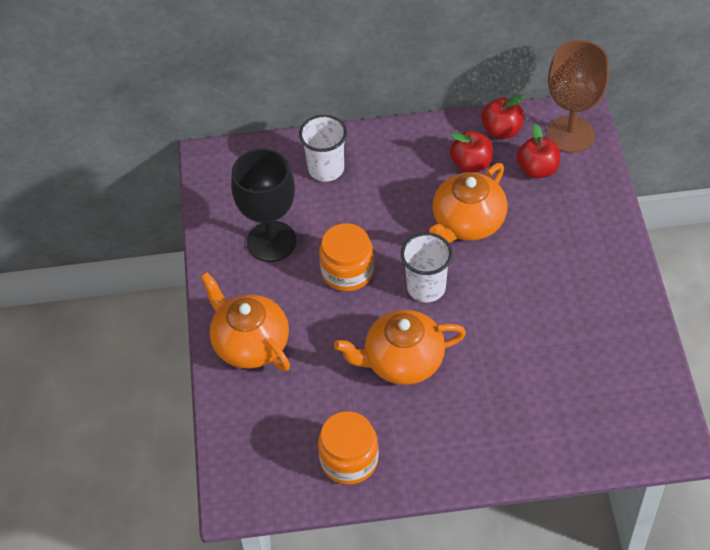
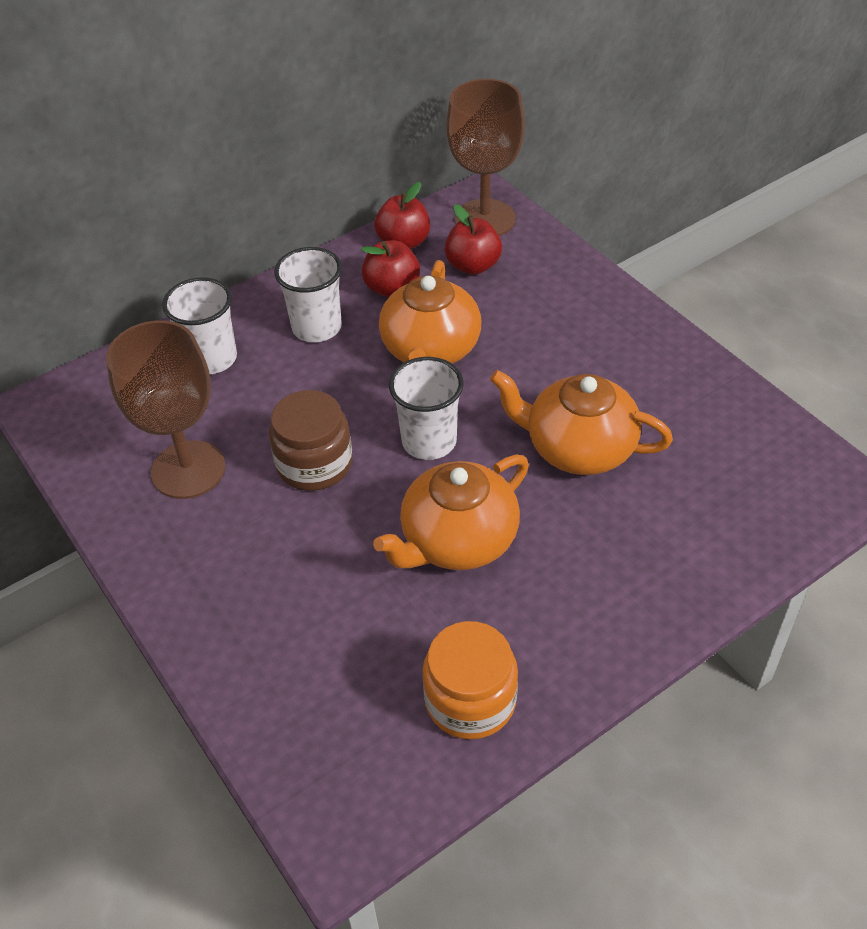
camera: 30 degrees left, 5 degrees down
orange teapot [201,272,290,371] -> orange teapot moved to [490,370,673,475]
black goblet [231,149,296,262] -> brown goblet [106,320,225,499]
orange jar [319,223,374,291] -> brown jar [269,390,353,491]
none -> white cup [274,247,342,342]

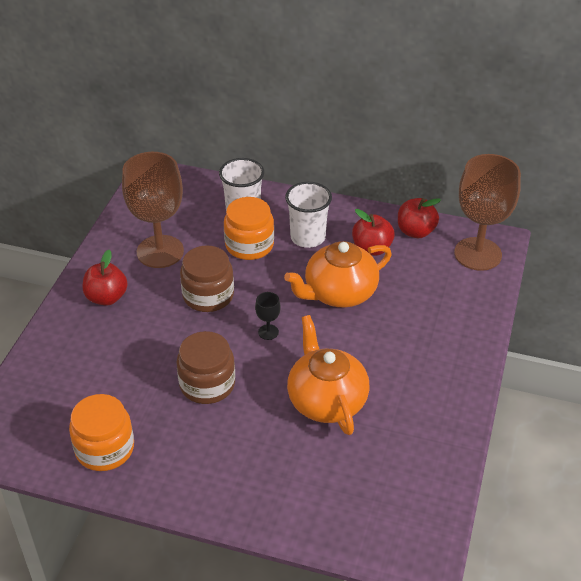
camera: 50 degrees right, 5 degrees down
orange teapot [373,454,529,570] -> brown jar [177,331,235,404]
white cup [389,357,464,460] -> black goblet [255,292,281,340]
red apple [445,204,502,275] -> red apple moved to [83,250,128,306]
none -> orange jar [224,197,274,260]

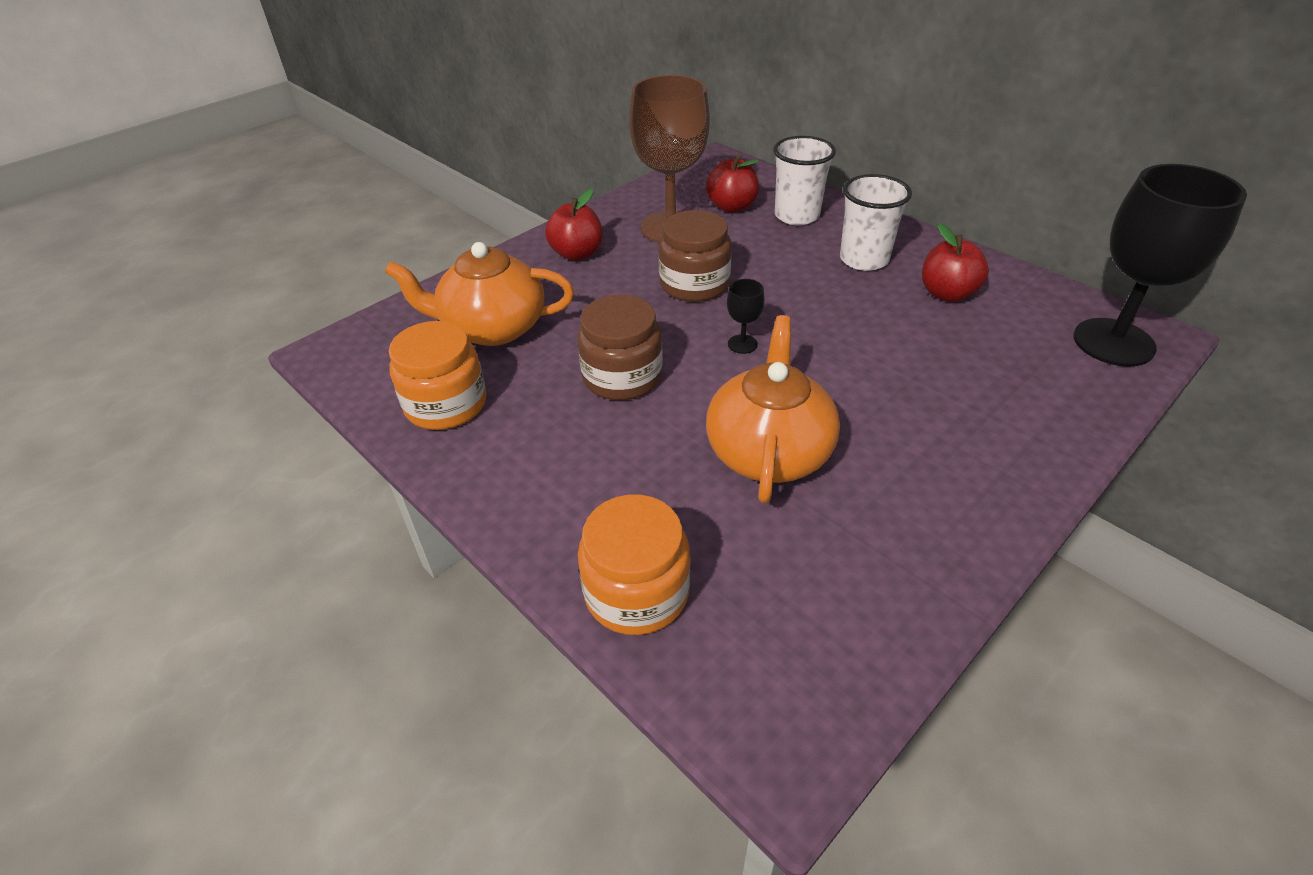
camera: 30 degrees right, 0 degrees up
orange jar [224,197,274,260] -> orange jar moved to [578,494,690,635]
orange teapot [284,241,392,307] -> orange teapot moved to [385,242,574,346]
red apple [398,198,441,238] -> red apple moved to [706,155,759,213]
brown goblet [454,154,521,271] -> black goblet [1074,164,1247,367]

